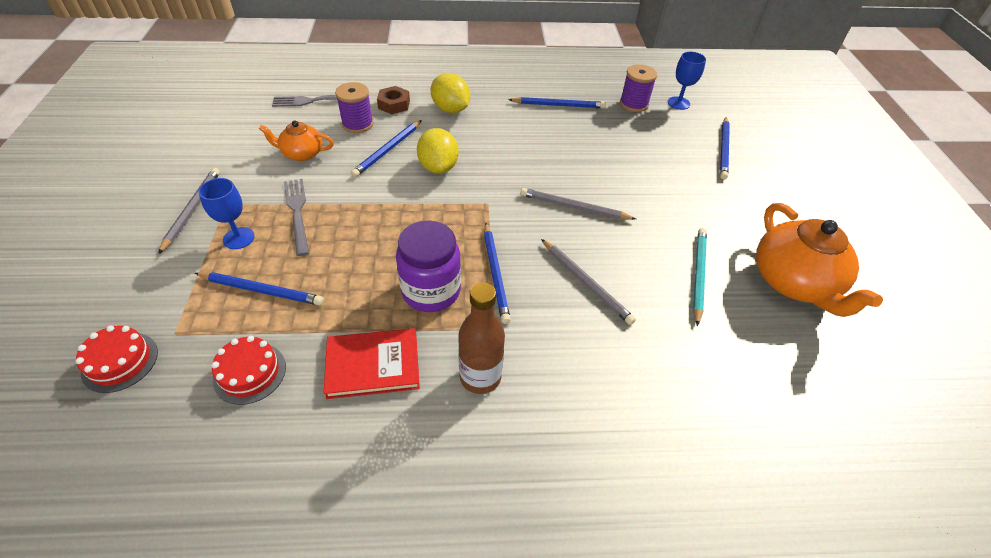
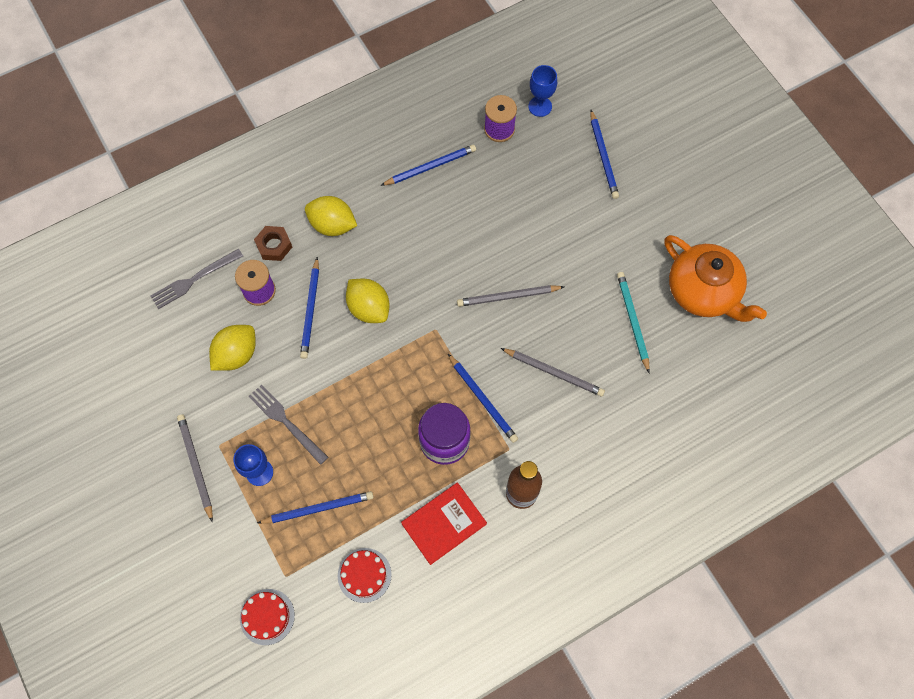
camera: 25 degrees left, 20 degrees up
orange teapot [259,120,334,161] -> yellow lemon [209,325,256,371]

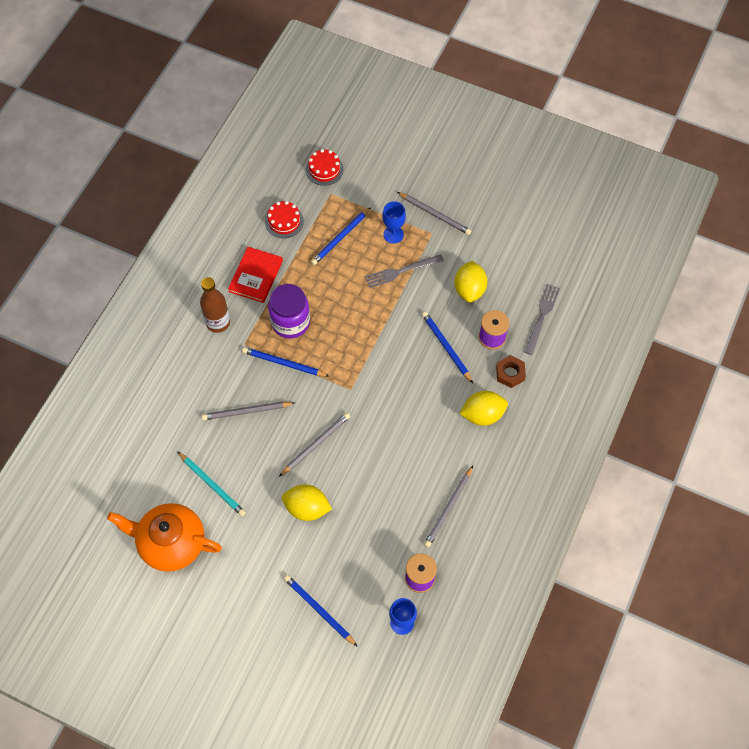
camera: 145 degrees right, 5 degrees down
grey fork [249,385,328,465] -> grey fork turned 150 degrees clockwise [365,254,444,288]
yellow lemon [346,279,390,323] -> yellow lemon moved to [282,484,332,521]
blue pencil [380,145,476,186] -> grey pencil [424,466,473,547]

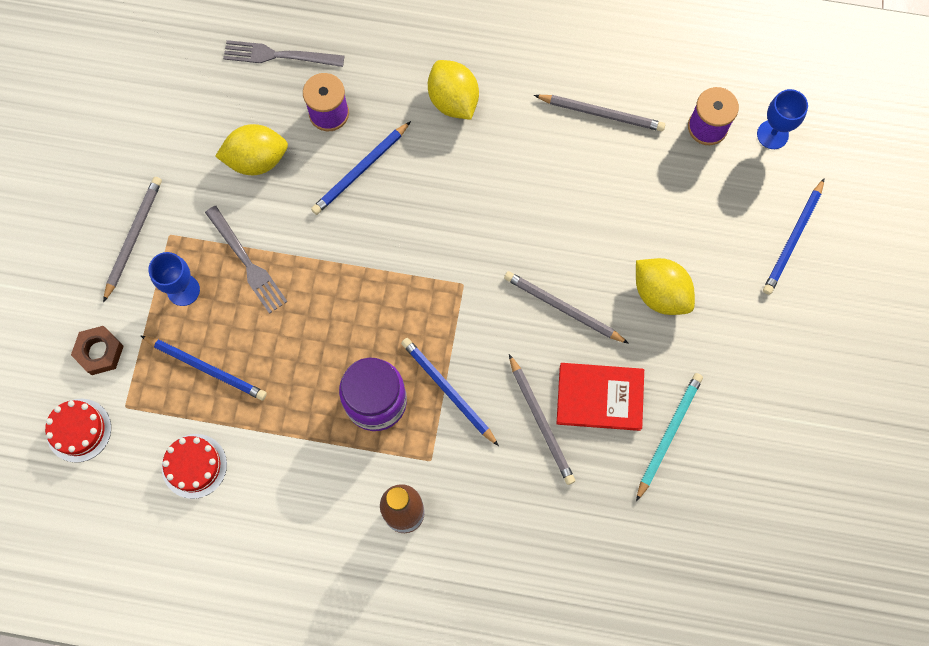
camera: 105 degrees left, 10 degrees up
orange teapot [107,503,222,572] -> none
red book [228,247,283,303] -> red book moved to [557,363,644,431]
blue pencil [242,347,329,376] -> blue pencil turned 135 degrees clockwise [401,338,499,446]
yellow lemon [282,484,332,521] -> yellow lemon turned 45 degrees counterclockwise [636,258,695,315]
brown nut [496,355,526,388] -> brown nut moved to [71,326,124,375]

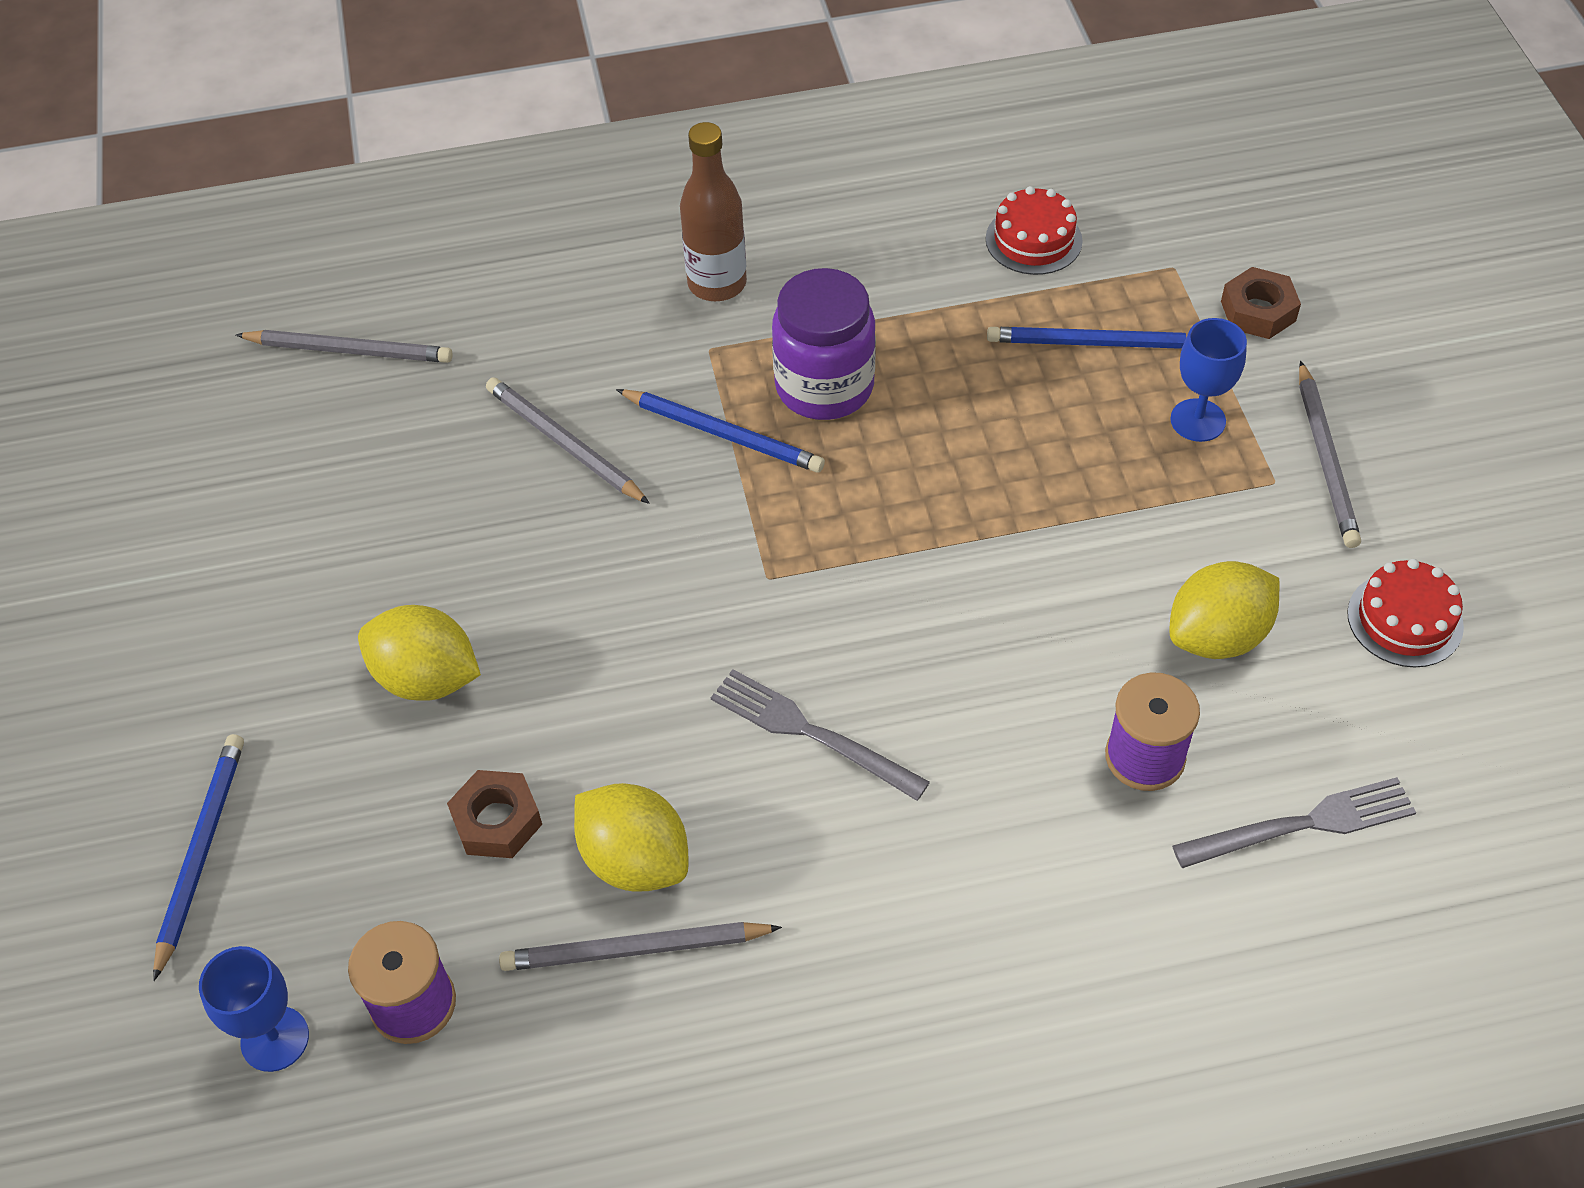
camera: 160 degrees right, 20 degrees down
red cake [45,399,111,463] -> red cake moved to [1347,559,1464,668]
grey fork [205,206,288,314] -> grey fork moved to [711,669,930,801]
blue pencil [311,121,411,215] -> none
yellow lemon [428,60,479,120] -> yellow lemon moved to [574,783,688,892]
grey pencil [504,271,629,344] -> grey pencil moved to [235,330,453,363]
red book [557,363,644,431] -> none
turquoise pencil [636,373,703,501] -> none
none -> brown nut [447,770,542,858]

